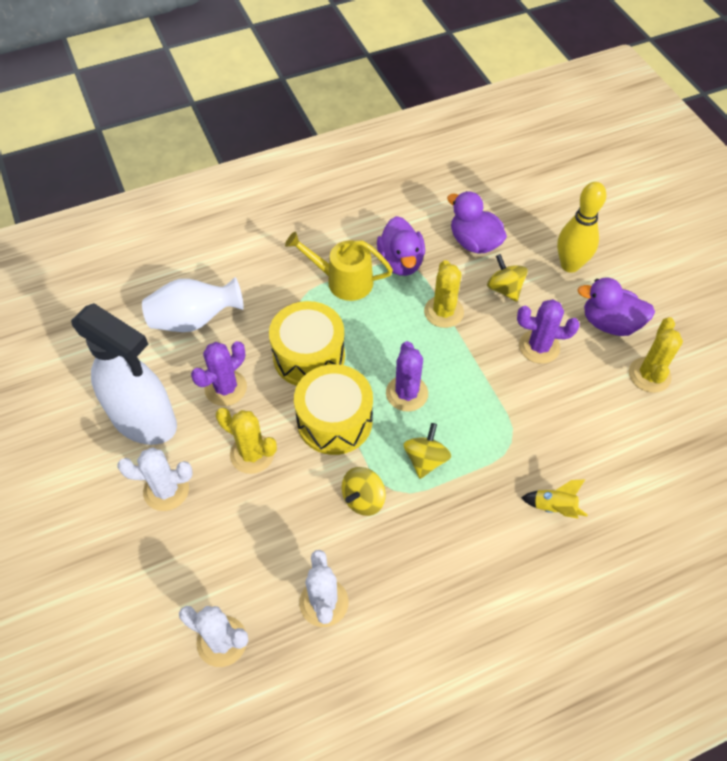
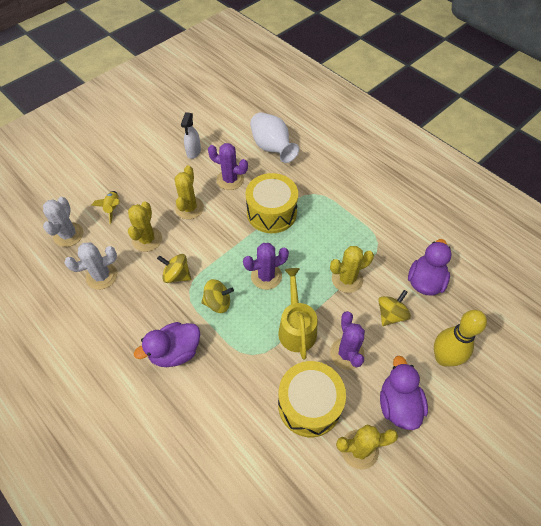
camera: 70 degrees right, 0 degrees up
white spray bottle [71,303,177,445] -> white spray bottle [181,112,201,159], size x0.45
white cactus [117,447,193,511] -> none
yellow watering can [285,231,393,301] -> yellow watering can moved to [278,268,318,360]
yellow drum [294,364,373,455] -> yellow drum moved to [278,361,346,437]
purple duck [377,216,425,276] -> purple duck moved to [134,322,200,367]
yellow rocket [521,480,588,519] -> yellow rocket moved to [91,191,120,224]
none -> yellow cactus [128,202,162,252]

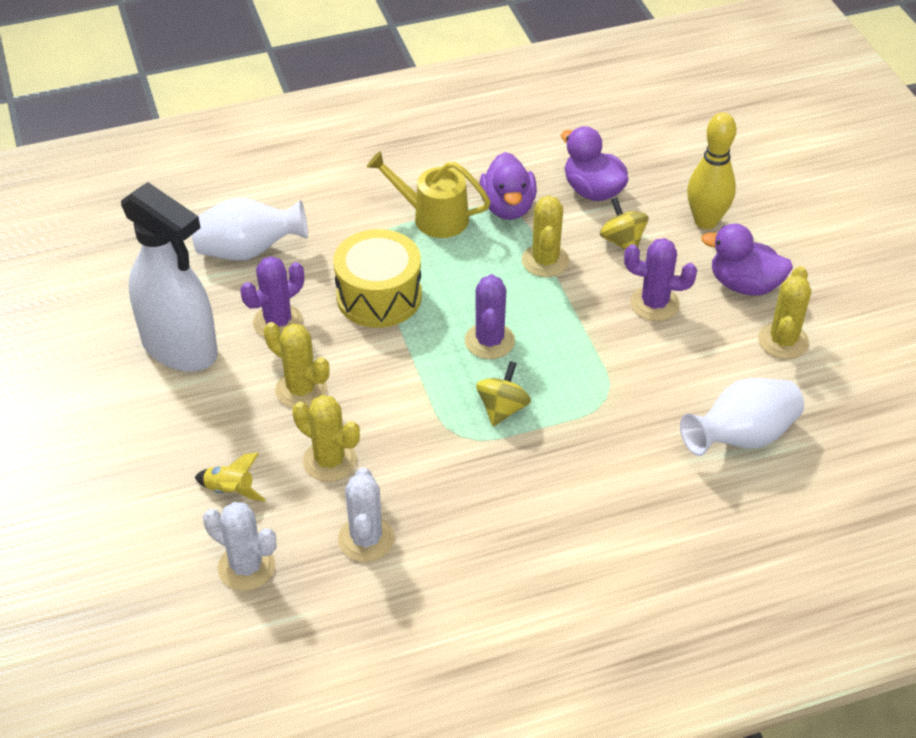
camera: 65 degrees left, 10 degrees down
purple duck [134,322,200,367] -> purple duck moved to [480,152,537,220]
yellow spinning top [157,254,191,283] -> none
white spray bottle [181,112,201,159] -> white spray bottle [121,182,218,372], size x2.23
yellow watering can [278,268,318,360] -> yellow watering can moved to [367,151,491,238]
yellow drum [278,361,346,437] -> none
none -> white vase [680,378,804,456]

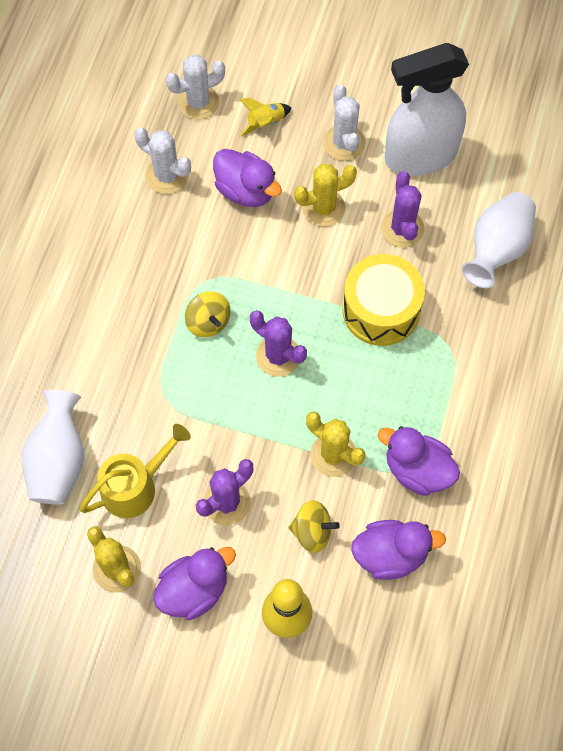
camera: 125 degrees right, 20 degrees up
yellow cactus [292,395,360,482] -> purple duck [213,149,282,207]
yellow watering can [367,151,491,238] -> yellow watering can moved to [79,424,191,518]
none -> white cactus [323,85,366,161]

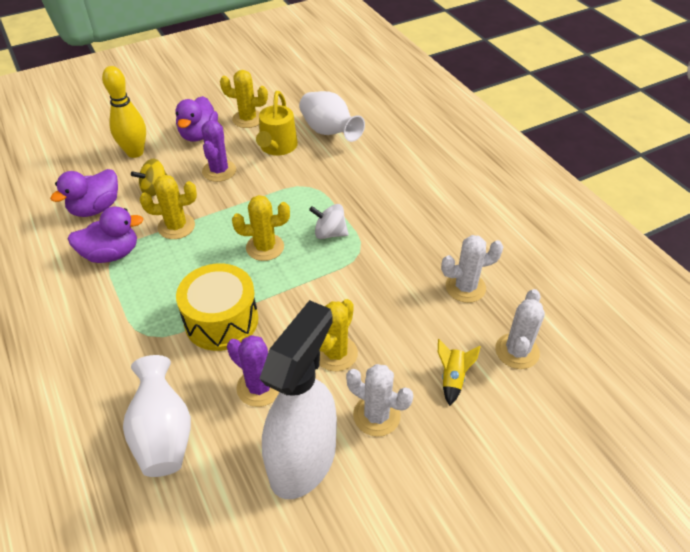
camera: 135 degrees right, 20 degrees down
yellow spinning top [185,291,230,337] -> white spinning top [309,204,349,239]
purple duck [213,149,282,207] -> none
purple cactus [250,310,307,377] -> yellow cactus [232,195,290,261]

